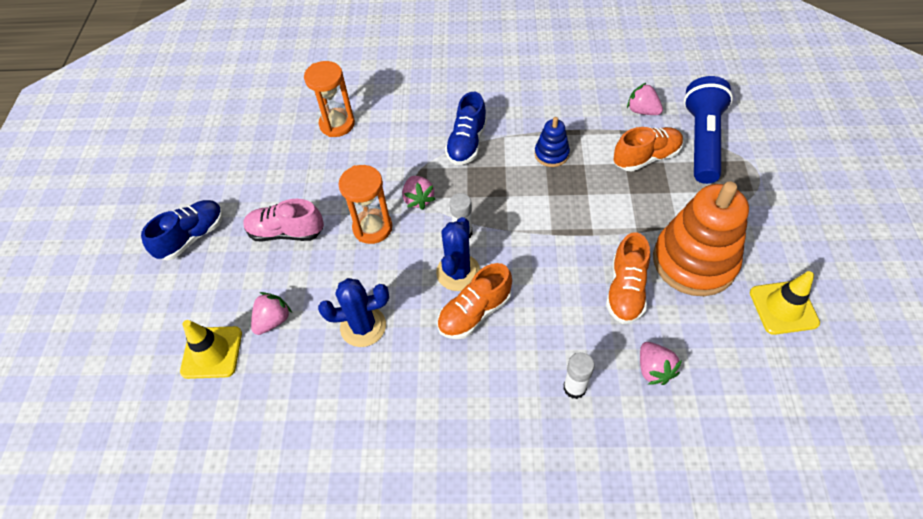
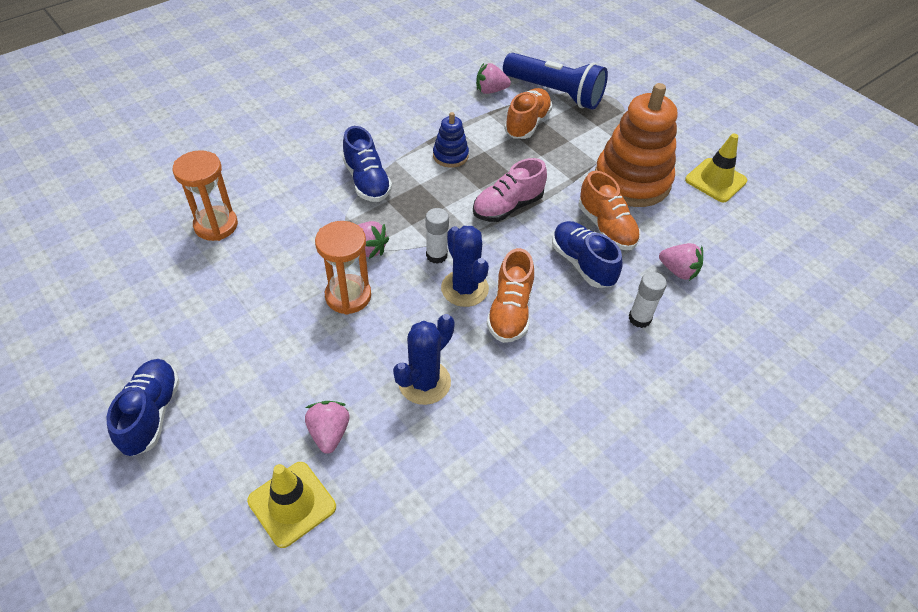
camera: 45 degrees left, 5 degrees down
pink shoe [243,199,324,242] -> pink shoe moved to [473,158,547,222]
blue flashlight [684,76,733,184] -> blue flashlight turned 150 degrees clockwise [503,53,608,110]
none -> blue shoe [552,221,623,288]

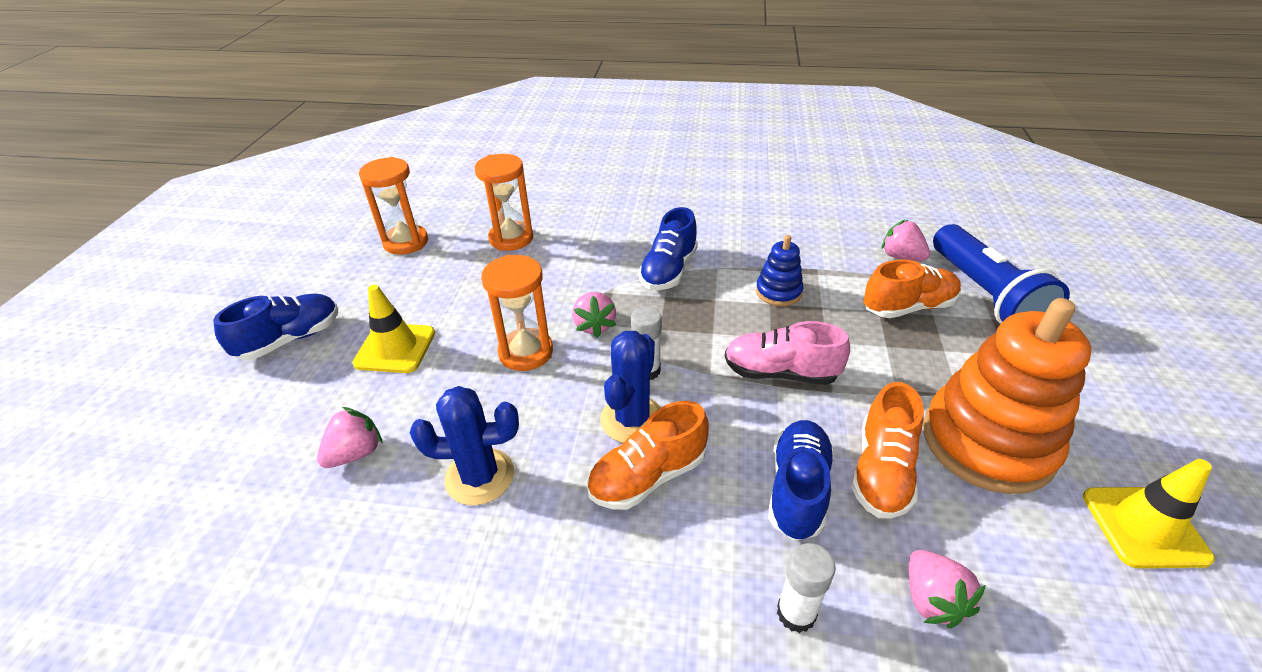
camera: 50 degrees right, 10 degrees down
yellow traffic cone [247,462,336,548] -> yellow traffic cone moved to [352,285,435,373]
none -> orange hourglass [359,157,428,255]

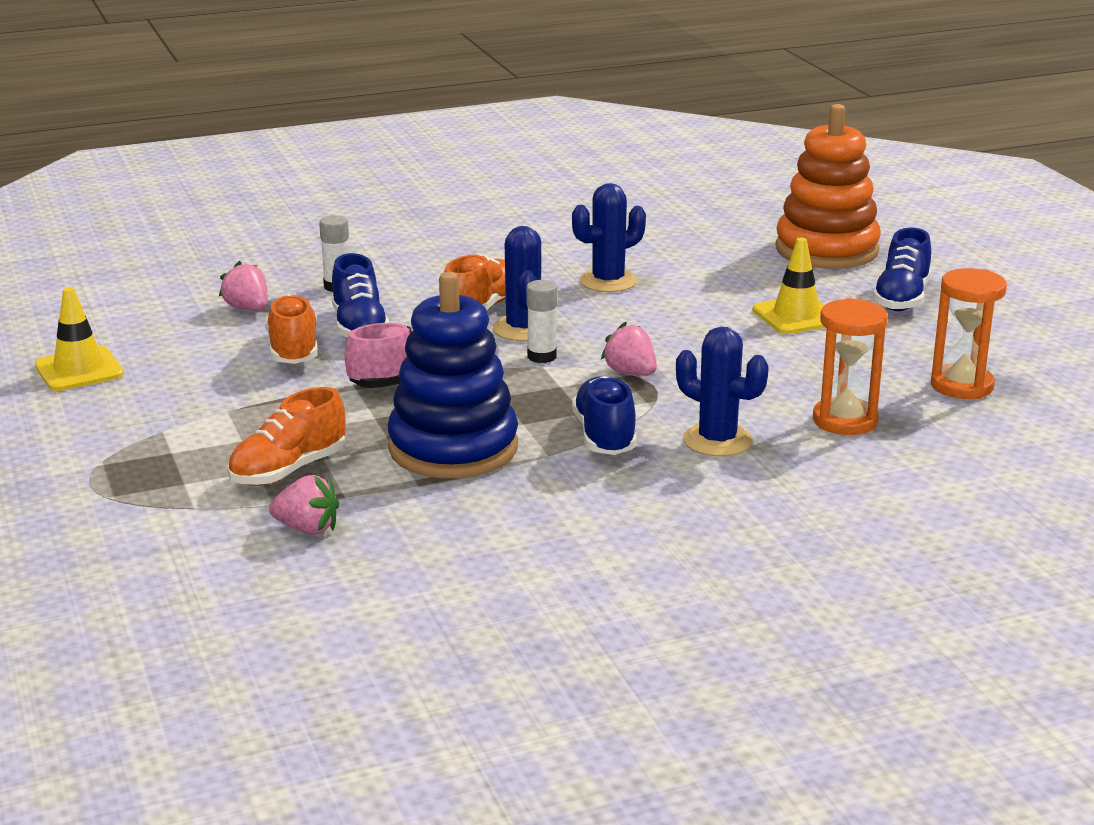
camera: 150 degrees right, 15 degrees down
pink strawberry [317,407,383,468] -> none
orange hourglass [481,255,553,371] -> none
blue stacking toy [756,235,803,306] -> blue stacking toy [388,272,518,478], size x2.11
orange stacking toy [923,298,1091,494] -> orange stacking toy moved to [775,104,881,269]
blue flashlight [933,224,1070,324] -> none
none -> blue cactus [676,327,769,456]

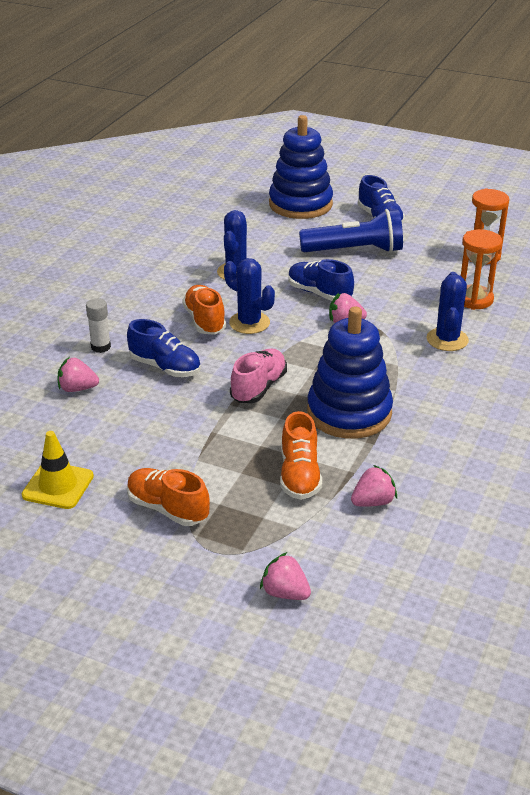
camera: 45 degrees left, 10 degrees up
orange shoe [265,294,318,364] -> orange shoe moved to [127,468,210,526]
white glue stick [526,280,557,363] -> none
blue shoe [572,376,637,455] -> blue shoe moved to [288,259,354,301]
blue cactus [676,327,769,456] -> blue cactus turned 75 degrees counterclockwise [427,272,469,351]
yellow traffic cone [752,238,826,334] -> blue flashlight [299,209,403,253]
orange stacking toy [775,104,881,269] -> blue stacking toy [269,115,333,219]
none -> pink strawberry [260,552,311,600]

